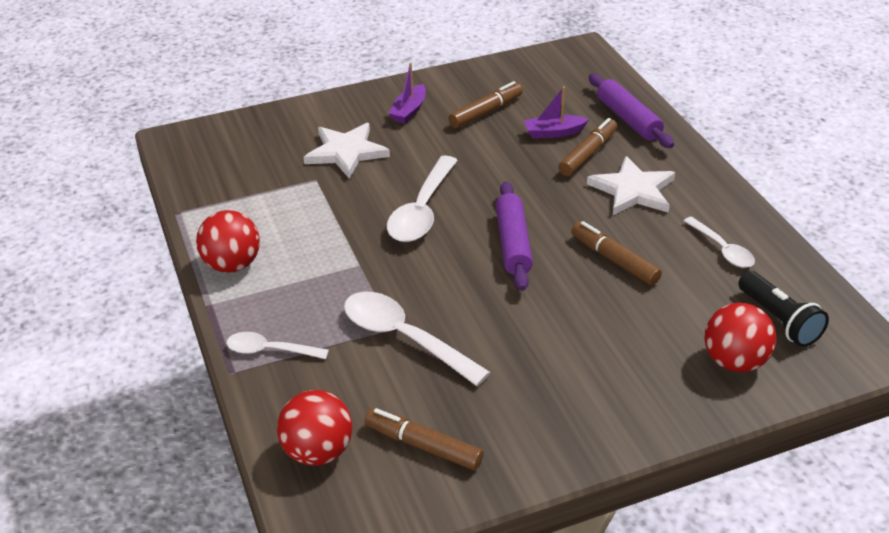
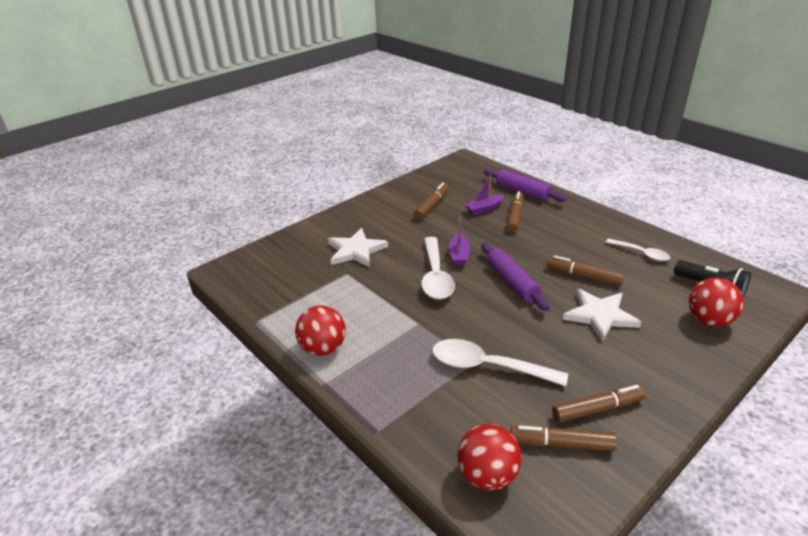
camera: 20 degrees left, 5 degrees down
white spoon [226,332,329,359] -> none
purple boat [388,62,426,124] -> purple boat moved to [449,217,470,265]
white star [587,156,675,215] -> white star moved to [563,289,641,342]
none -> brown marker [552,385,646,423]

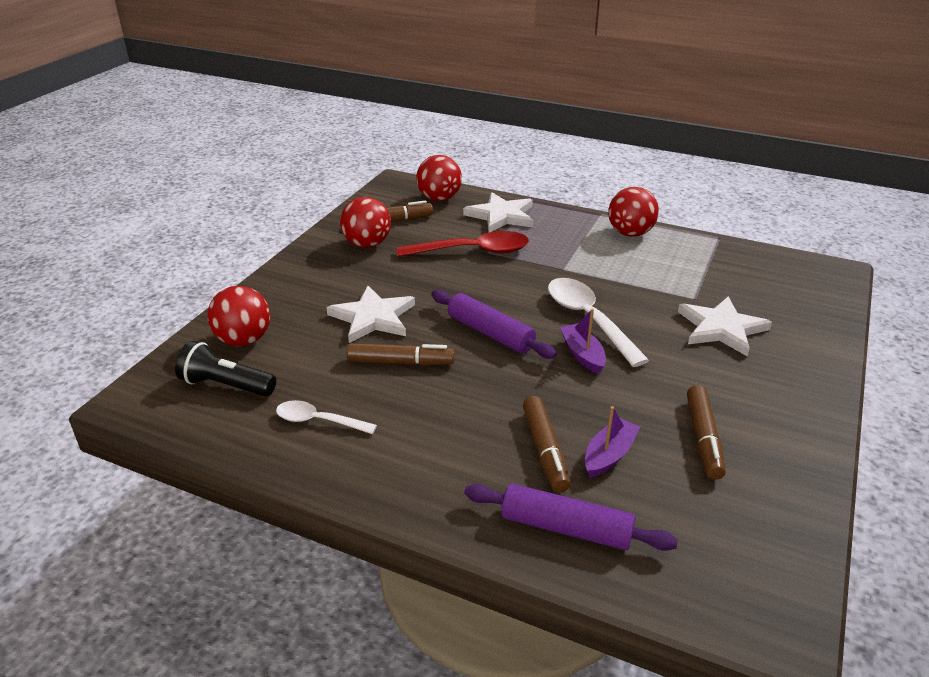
camera: 155 degrees right, 0 degrees up
white spoon [432,339,568,386] -> red spoon [397,231,529,257]
brown marker [552,385,646,423] -> red ball [340,197,391,248]
none -> white star [463,192,533,232]

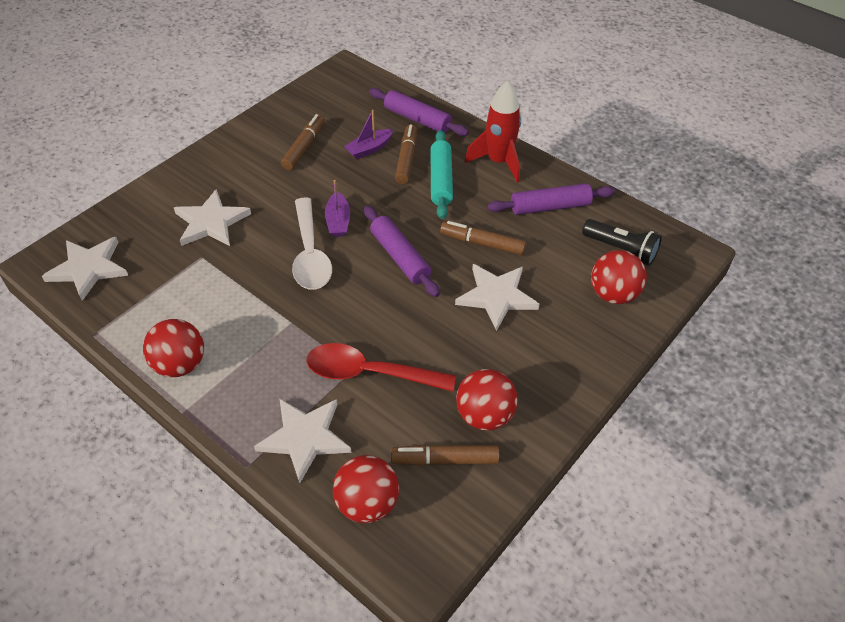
camera: 165 degrees left, 15 degrees up
white spoon [276,400,377,434] -> purple rolling pin [487,183,615,215]
none -> white star [42,237,128,301]
none -> turquoise rolling pin [431,130,453,219]
none -> red rocket [465,81,521,183]

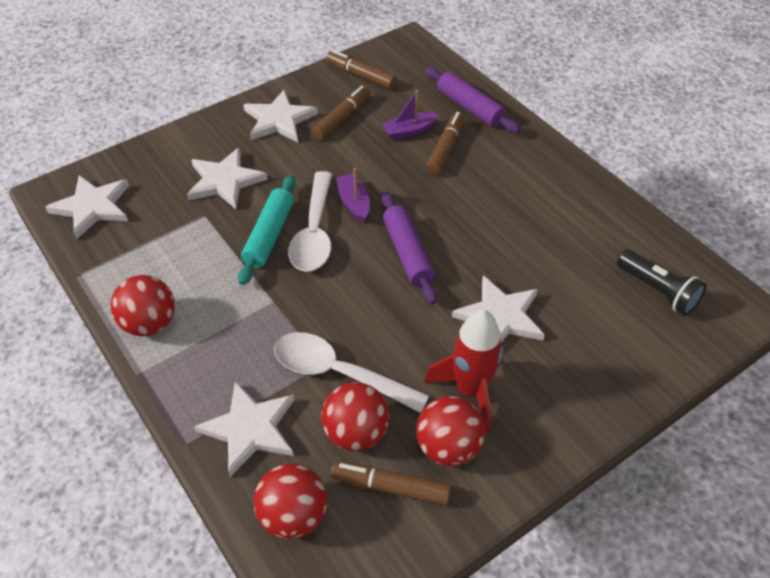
camera: 15 degrees right, 0 degrees up
red spoon [306,343,456,392] -> white spoon [274,332,429,413]
purple boat [325,180,350,237] -> purple boat turned 150 degrees clockwise [336,168,370,222]
turquoise rolling pin [431,130,453,219] -> turquoise rolling pin moved to [238,175,296,285]
brown marker [440,221,527,255] -> brown marker moved to [326,50,397,89]
red rocket [465,81,521,183] -> red rocket moved to [424,309,504,432]
purple rolling pin [487,183,615,215] -> none
red ball [591,250,647,304] -> red ball moved to [321,382,390,451]
none -> white star [243,90,318,142]

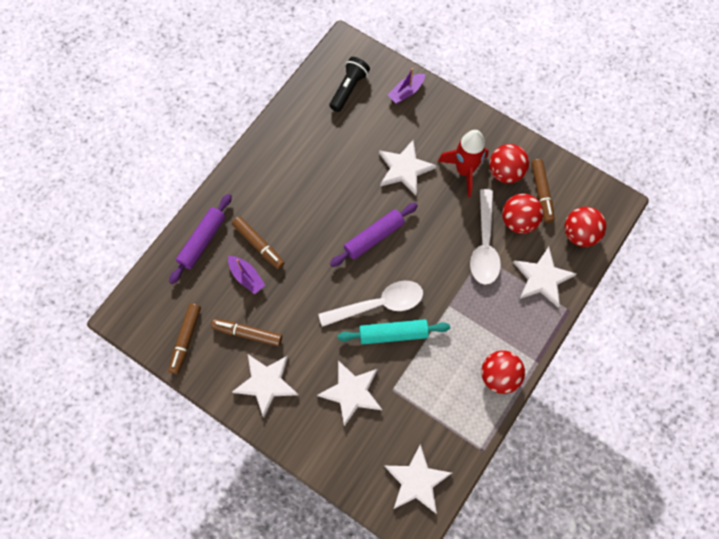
camera: 110 degrees left, 20 degrees up
purple boat [336,168,370,222] -> purple boat moved to [388,68,425,104]
brown marker [426,112,465,175] -> brown marker turned 135 degrees counterclockwise [232,216,285,269]

